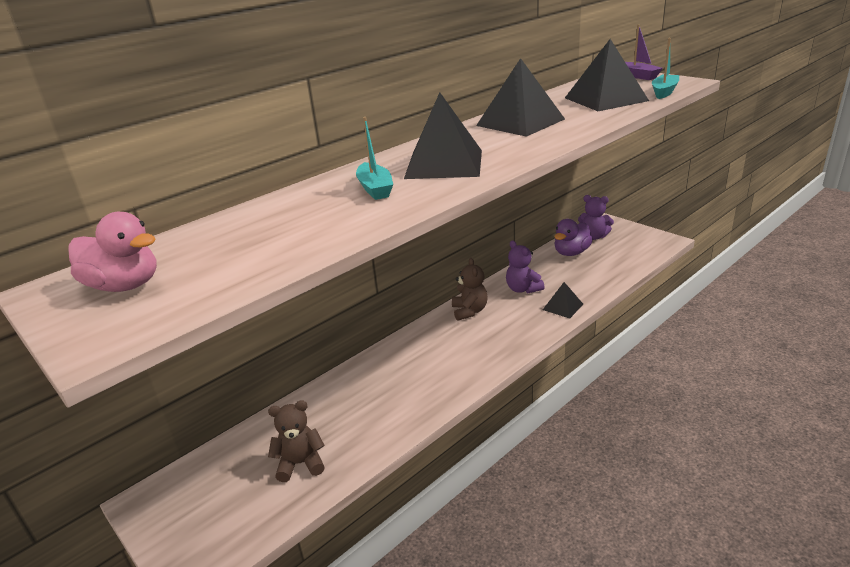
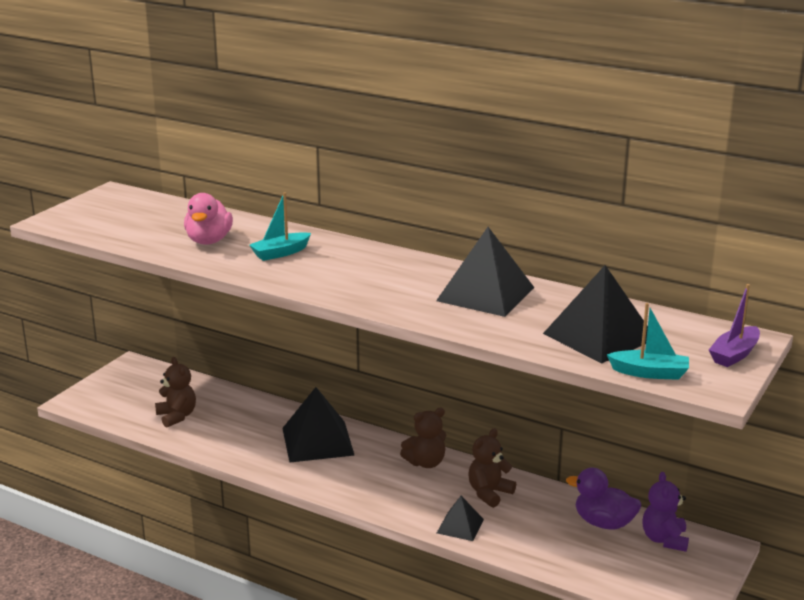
camera: 70 degrees right, 5 degrees down
pink duck [68,212,157,292] -> pink duck moved to [184,193,233,245]
black pyramid [404,92,482,179] -> black pyramid moved to [282,387,355,462]
purple teddy bear [506,240,545,294] -> brown teddy bear [468,428,516,508]

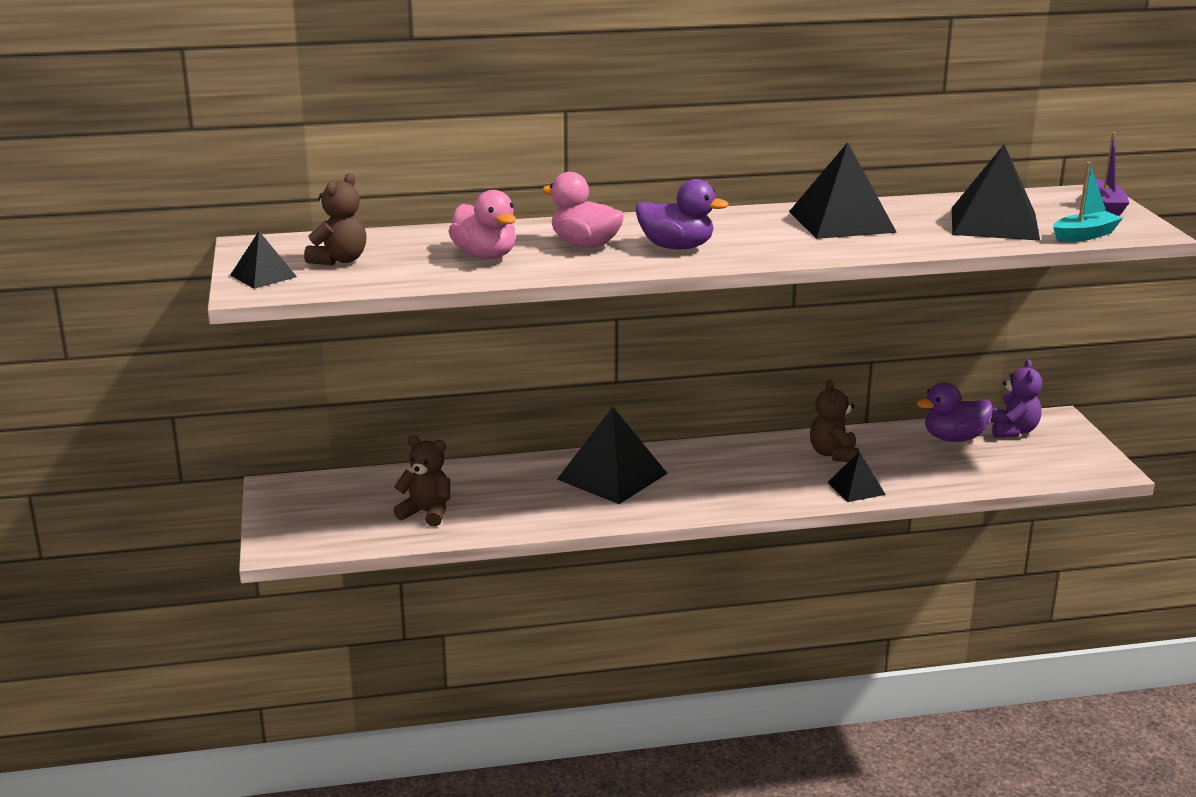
camera: 40 degrees left, 0 degrees up
turquoise boat [249,192,311,261] -> pink duck [542,172,624,248]
brown teddy bear [400,408,446,468] -> brown teddy bear moved to [304,173,367,265]
purple teddy bear [643,472,689,552] -> purple teddy bear turned 135 degrees counterclockwise [991,359,1042,438]
none -> black pyramid [230,231,297,289]
none -> purple duck [636,179,729,249]

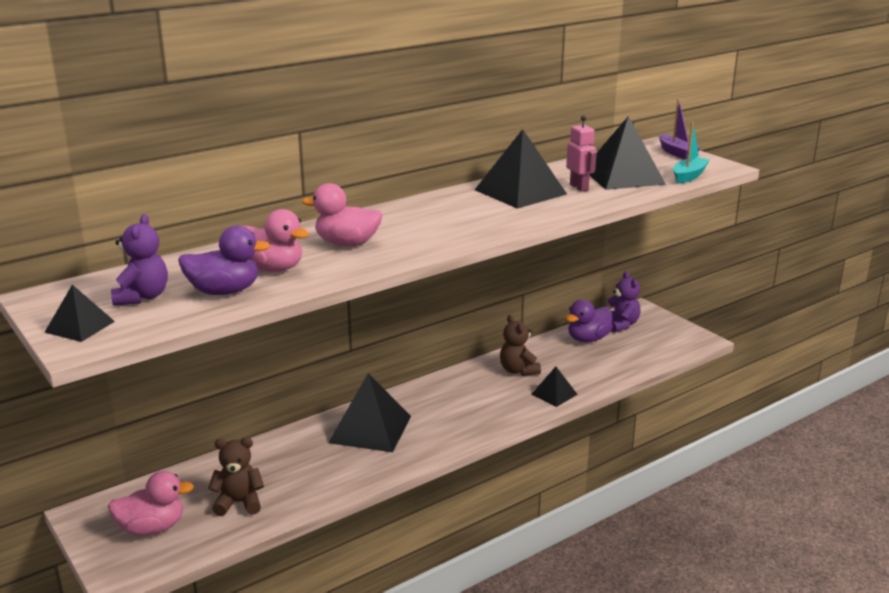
camera: 25 degrees left, 0 degrees up
brown teddy bear [304,173,367,265] -> purple teddy bear [111,214,168,306]
purple duck [636,179,729,249] -> purple duck moved to [178,226,271,295]
none -> pink duck [108,471,194,536]
none -> pink robot [566,115,596,192]

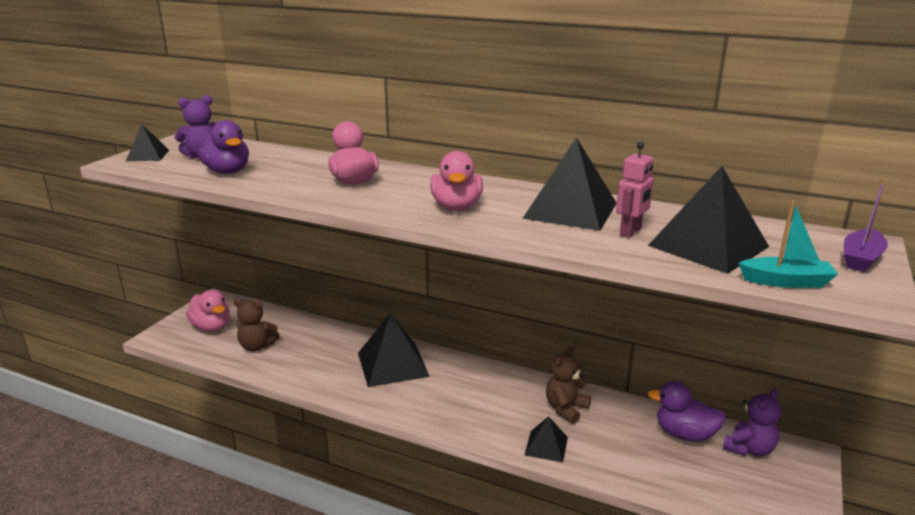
camera: 60 degrees right, 0 degrees up
brown teddy bear [208,437,264,516] -> brown teddy bear turned 135 degrees clockwise [234,298,280,351]
pink duck [243,209,309,272] -> pink duck moved to [430,151,483,211]

